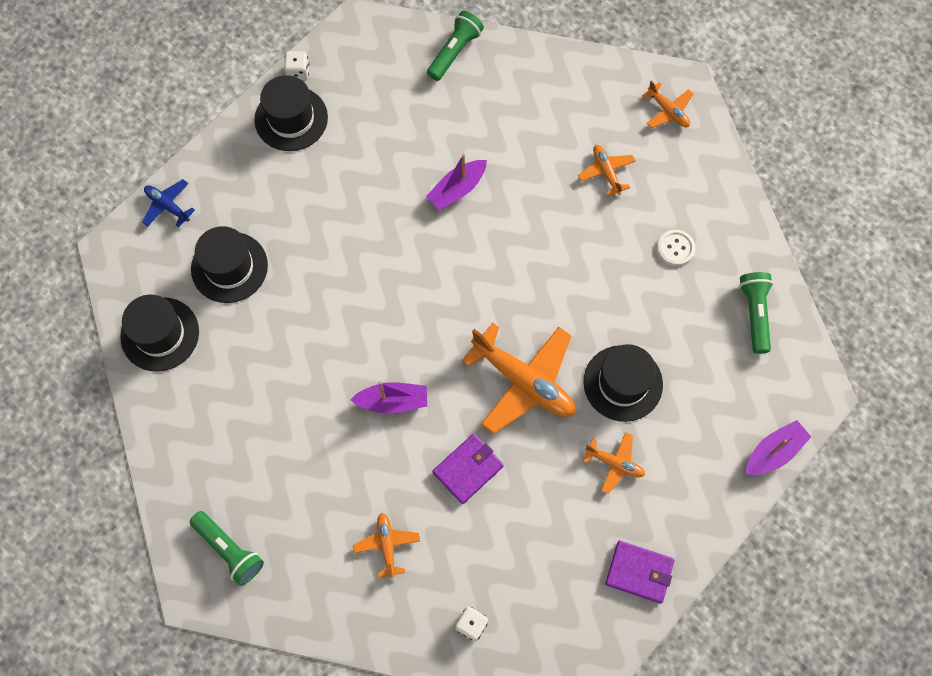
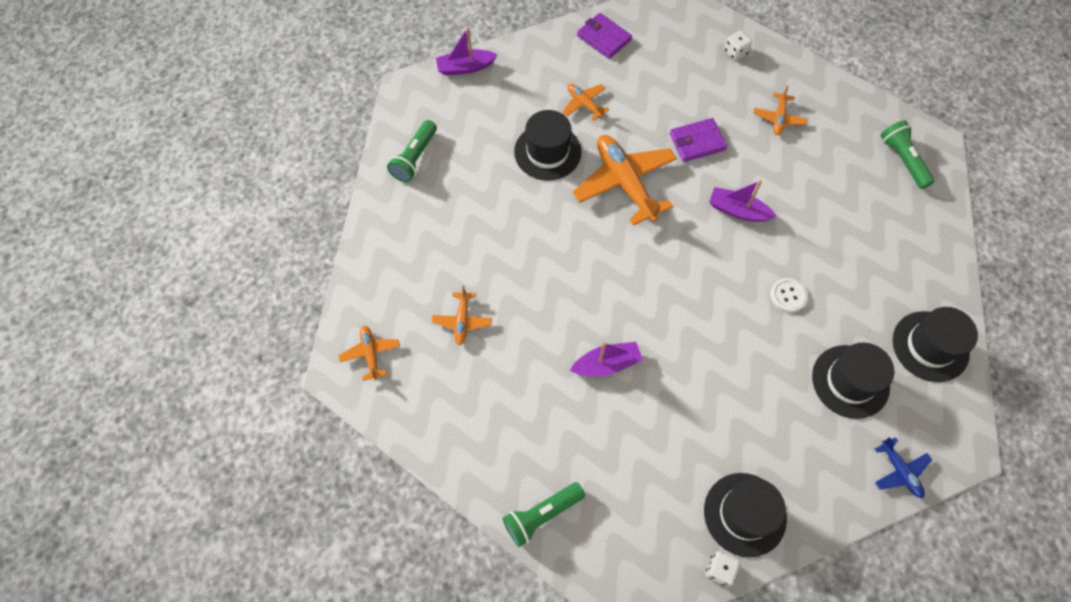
camera: 155 degrees left, 5 degrees down
white button [657,230,695,266] -> white button moved to [770,278,808,313]

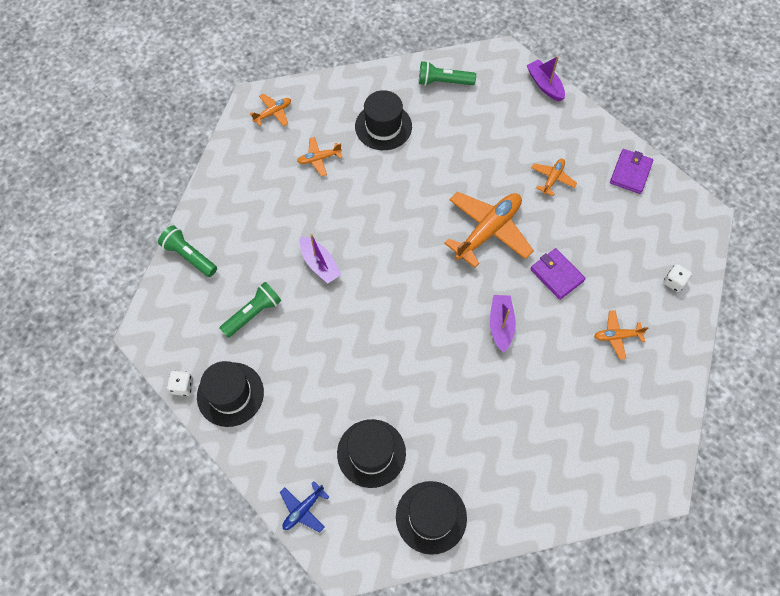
camera: 70 degrees right, 0 degrees up
black hat [514,110,582,180] -> black hat moved to [355,90,412,150]
white button [770,278,808,313] -> none
green flashlight [881,120,934,189] -> green flashlight moved to [220,282,281,338]

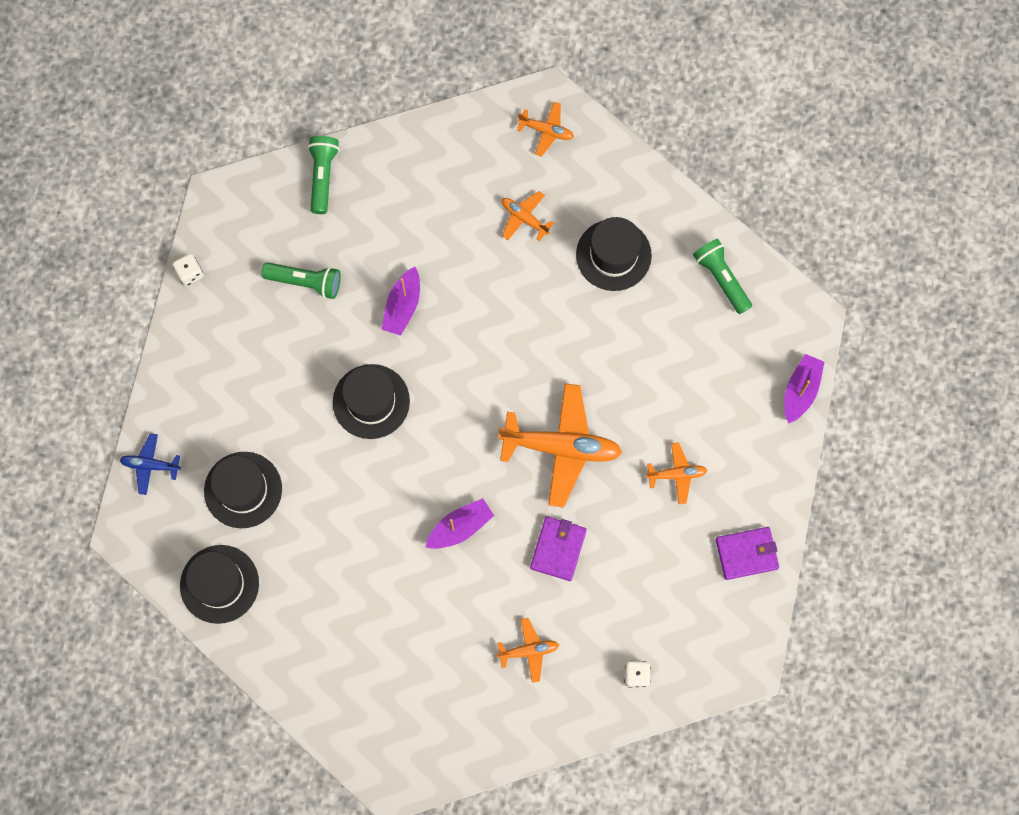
camera: 55 degrees right, 10 degrees up
black hat [197,361,264,427] -> black hat moved to [333,364,410,439]
orange plane [594,310,648,360] -> orange plane turned 120 degrees clockwise [497,618,559,683]

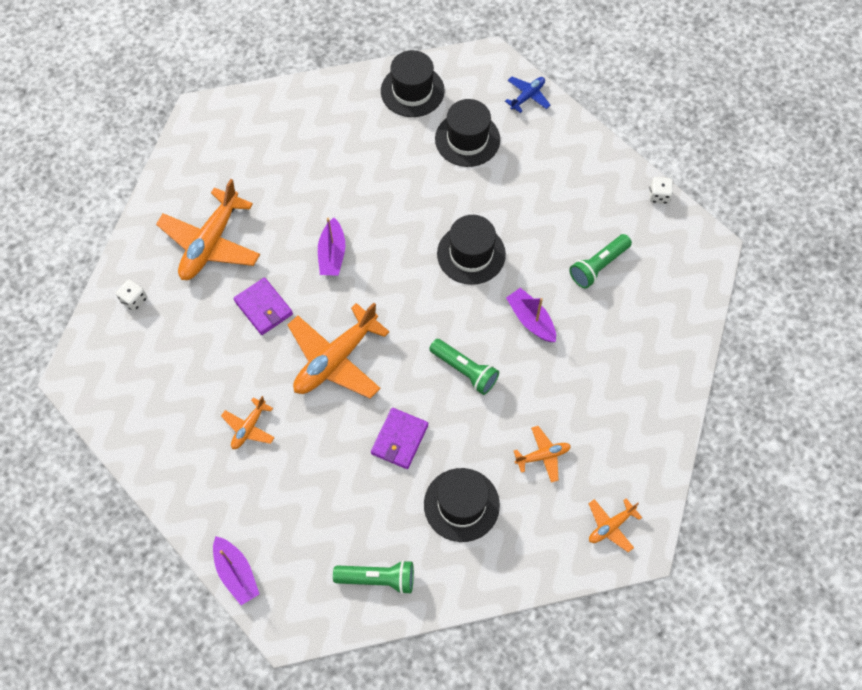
camera: 125 degrees right, 10 degrees down
green flashlight [308,136,339,214] -> green flashlight moved to [429,339,499,395]
orange plane [497,618,559,683] -> orange plane [156,179,260,280], size x2.02
purple wallet [716,527,779,580] -> purple wallet moved to [371,408,428,469]

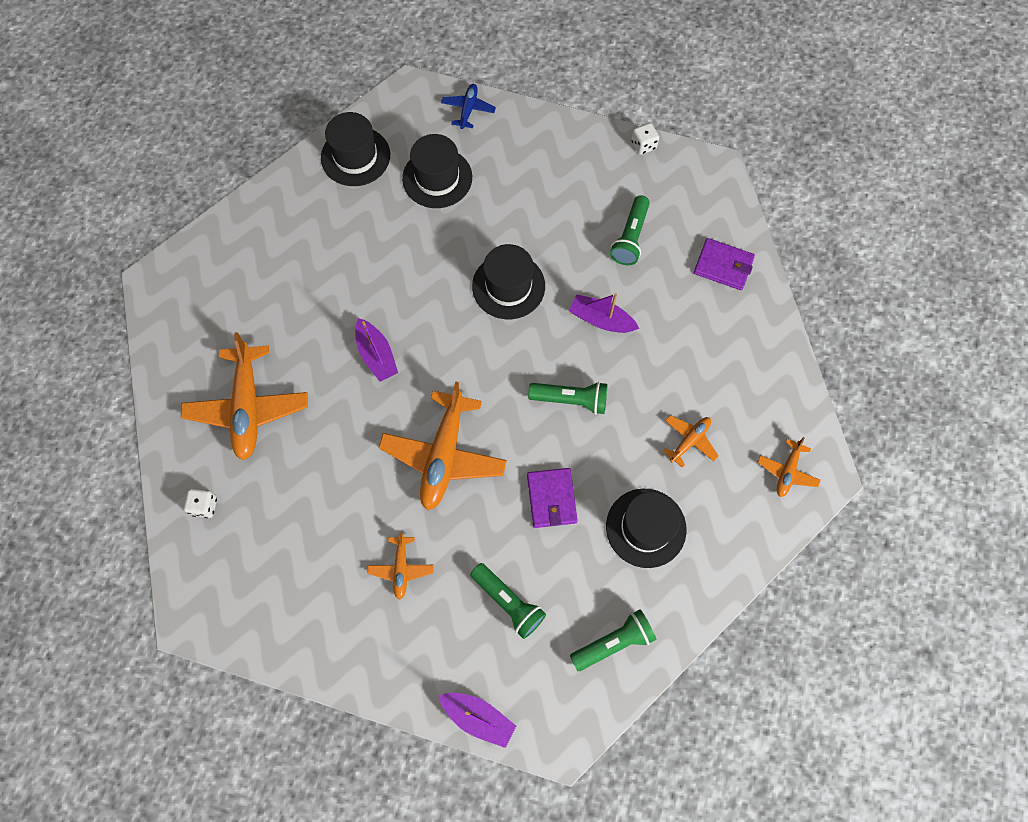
camera: 30 degrees left, 5 degrees up
purple wallet [234,277,293,335] -> purple wallet moved to [694,238,755,290]
none -> green flashlight [470,563,546,639]

